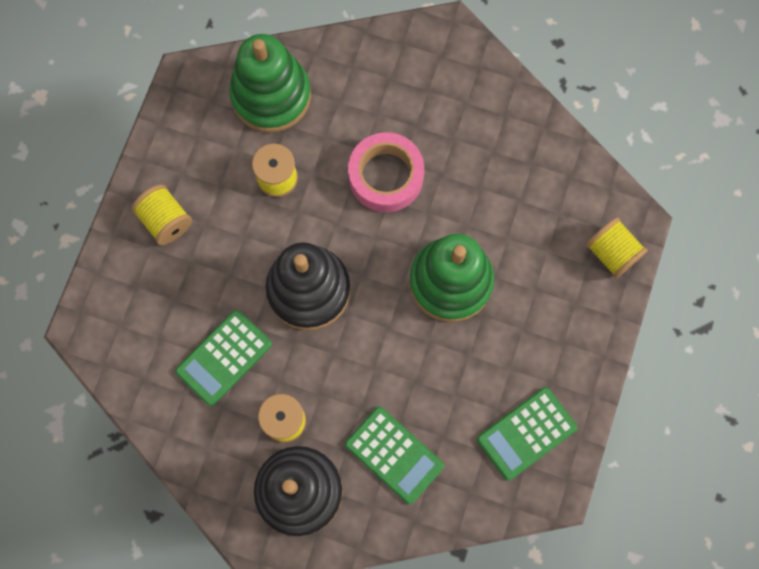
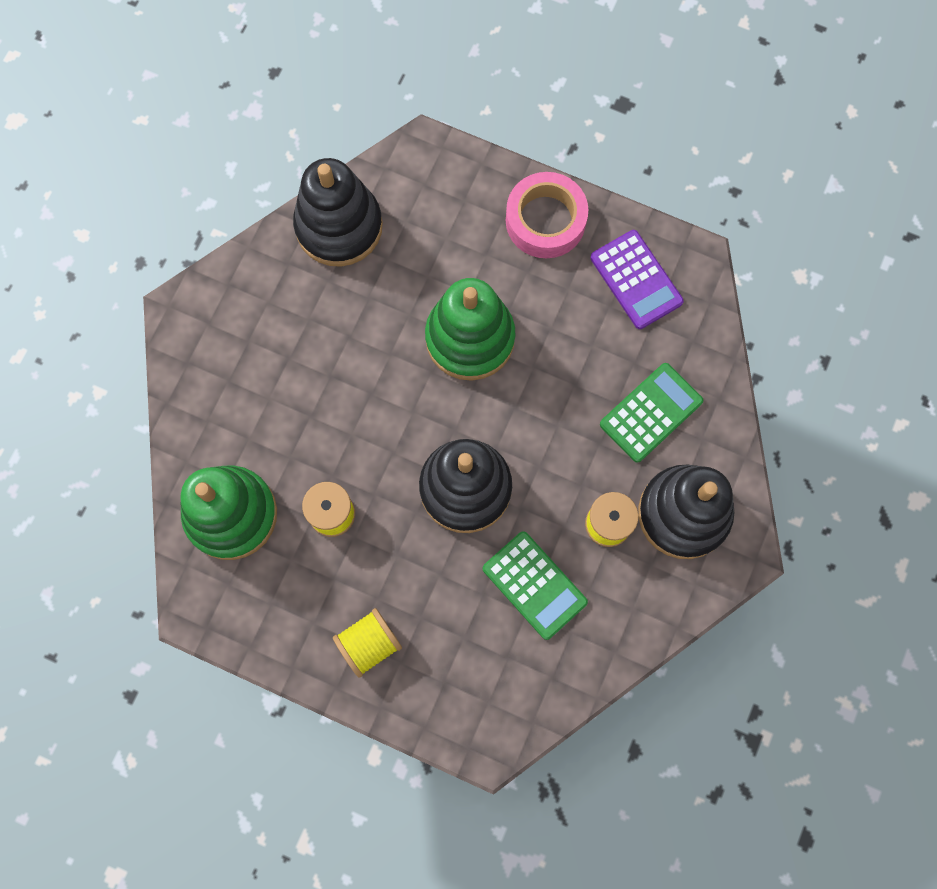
camera: 85 degrees left, 0 degrees up
pink tape [348,132,424,212] -> pink tape moved to [506,172,588,258]
green calculator [477,387,577,480] -> purple calculator [590,230,684,329]
yellow spool [586,217,648,278] -> none
none -> black stacking toy [293,158,383,267]

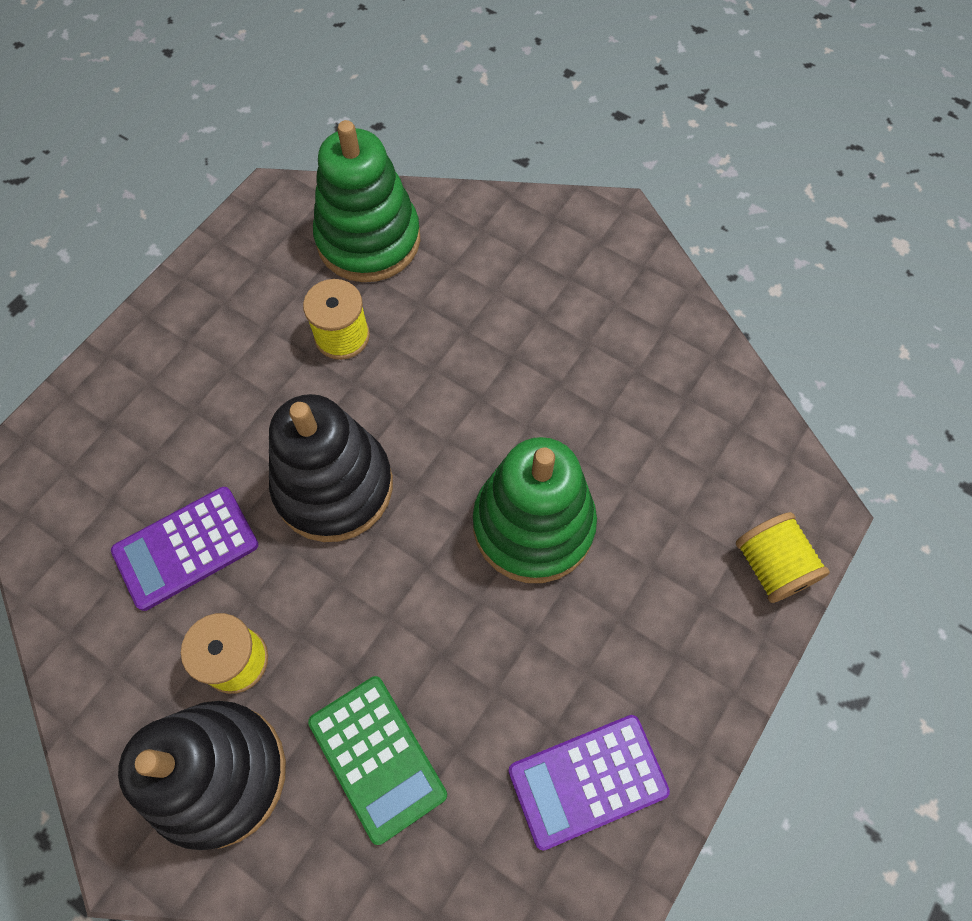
camera: 100 degrees right, 10 degrees down
black stacking toy [293,158,383,267] -> none
yellow spool [333,608,402,678] -> yellow spool moved to [736,512,830,603]
green calculator [483,531,588,640] -> purple calculator [111,487,258,611]
pink tape [506,172,588,258] -> none

